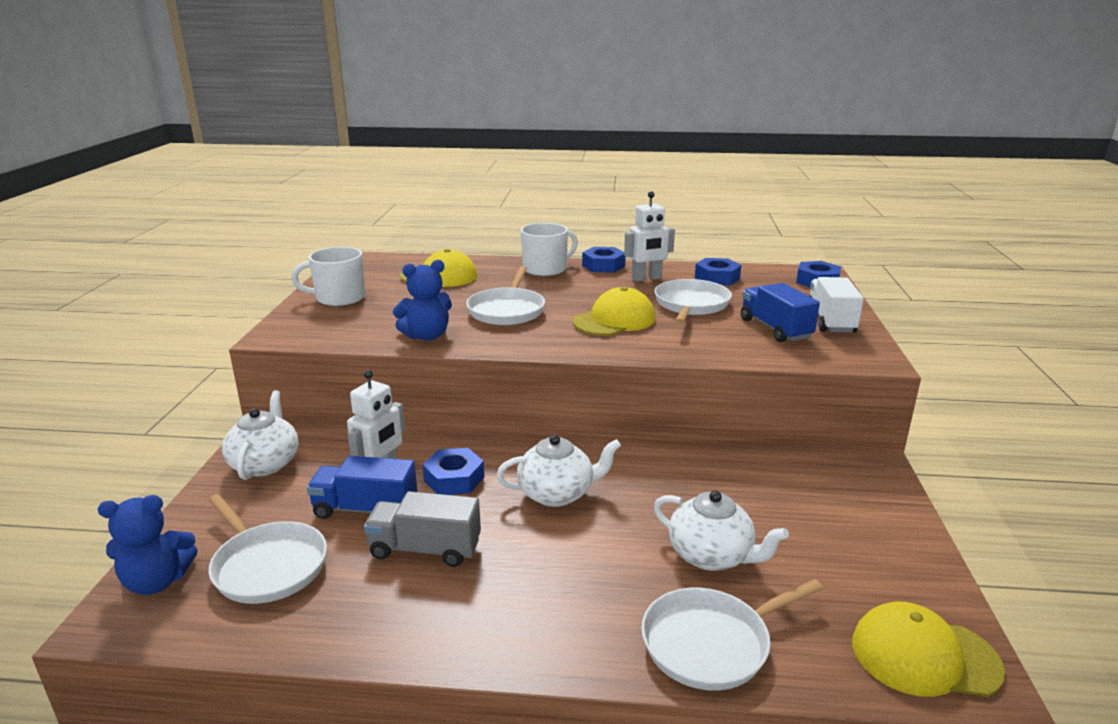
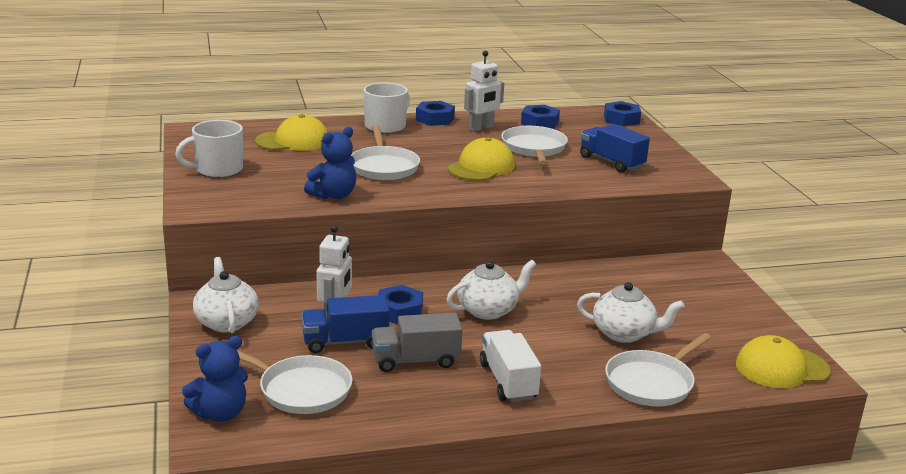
camera: 20 degrees left, 0 degrees up
white truck [809,277,864,333] -> white truck moved to [480,330,541,402]

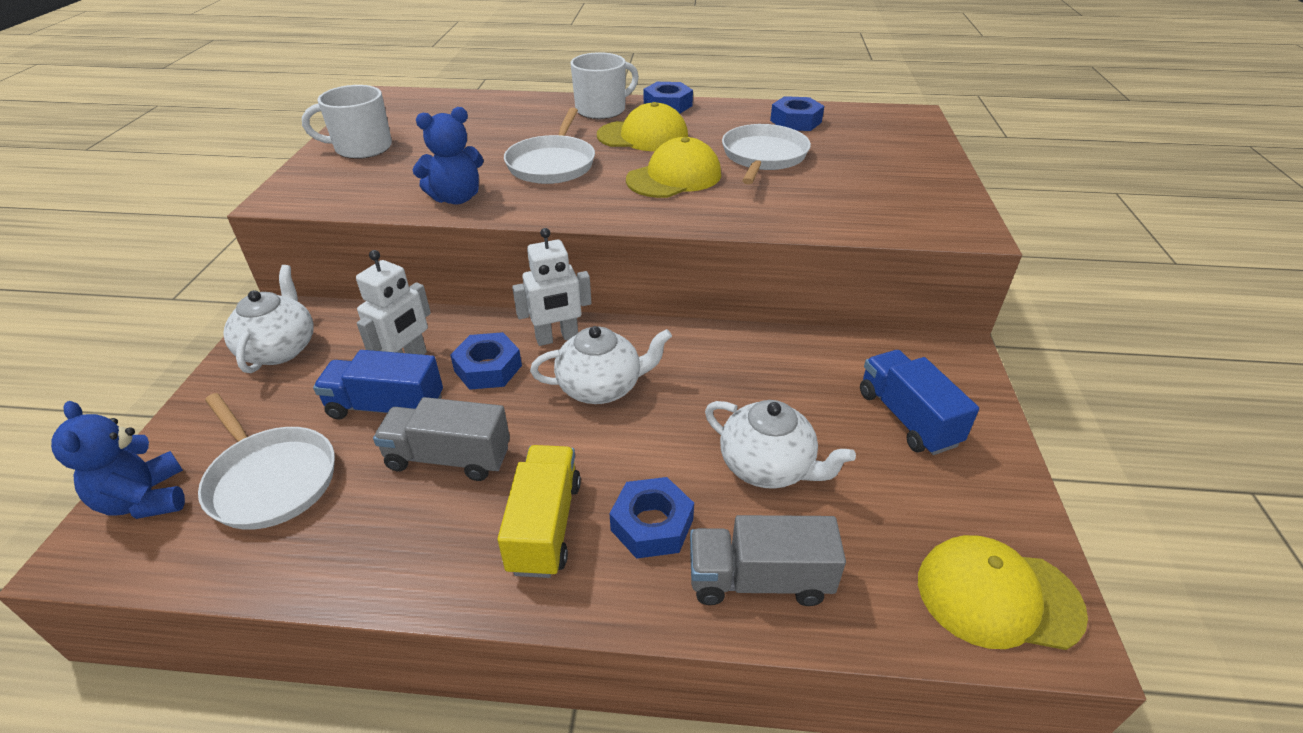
camera: 20 degrees right, 15 degrees up
blue teddy bear [182,336,248,422] -> blue teddy bear turned 75 degrees clockwise [51,401,185,519]
yellow cap [255,114,328,151] -> yellow cap moved to [597,102,688,151]
white robot [464,51,504,132] -> white robot moved to [512,228,592,346]
white truck [480,330,541,402] -> yellow truck [497,445,581,578]
blue truck [580,124,650,173] -> blue truck moved to [860,350,979,455]
blue nut [604,101,641,126] -> blue nut moved to [610,477,694,559]
white pan [605,333,711,406] -> grey truck [690,515,846,606]

